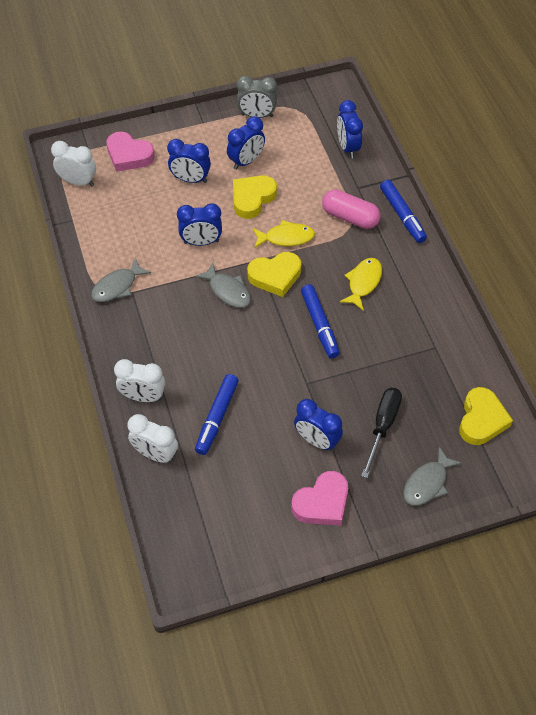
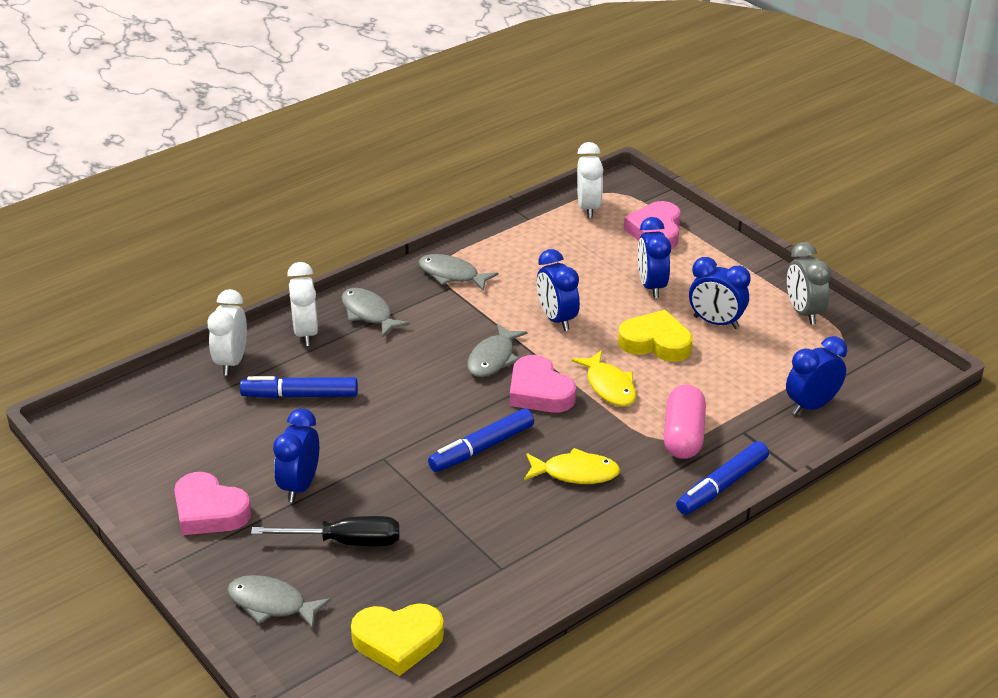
camera: 70 degrees right, 20 degrees down
yellow heart [247,252,301,297] -> pink heart [510,355,576,413]
none -> grey fish [341,288,410,337]

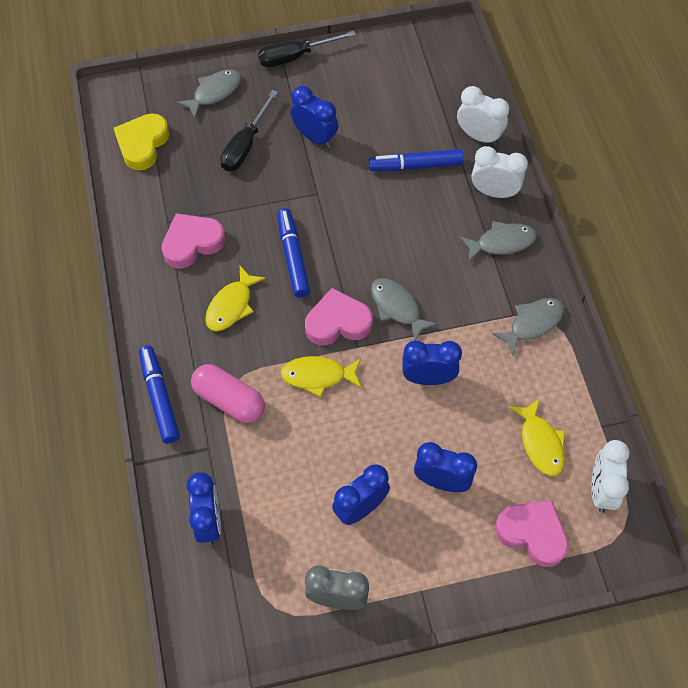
camera: 115 degrees right, 25 degrees up
pink heart [174,472,251,535] -> pink heart moved to [161,213,225,269]
blue marker [240,376,358,398] -> blue marker turned 120 degrees counterclockwise [369,149,464,171]
white clock [577,142,604,218] -> white clock turned 75 degrees clockwise [591,440,629,513]
yellow heart [618,310,692,362] -> none
none -> black screwdriver [258,31,356,67]
none -> yellow fish [509,398,565,476]

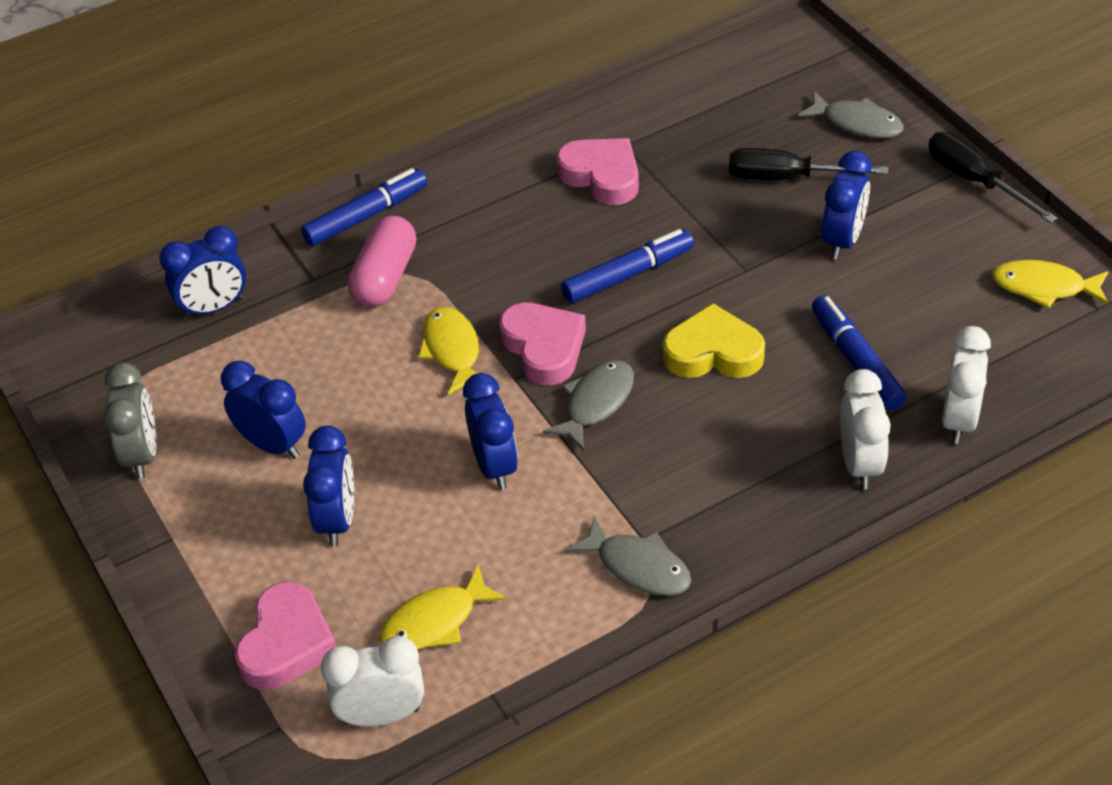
camera: 75 degrees right, 15 degrees down
yellow heart [114,113,169,170] -> yellow heart moved to [663,303,765,378]
yellow fish [205,266,266,331] -> yellow fish moved to [992,260,1109,309]
grey fish [460,221,537,262] -> none

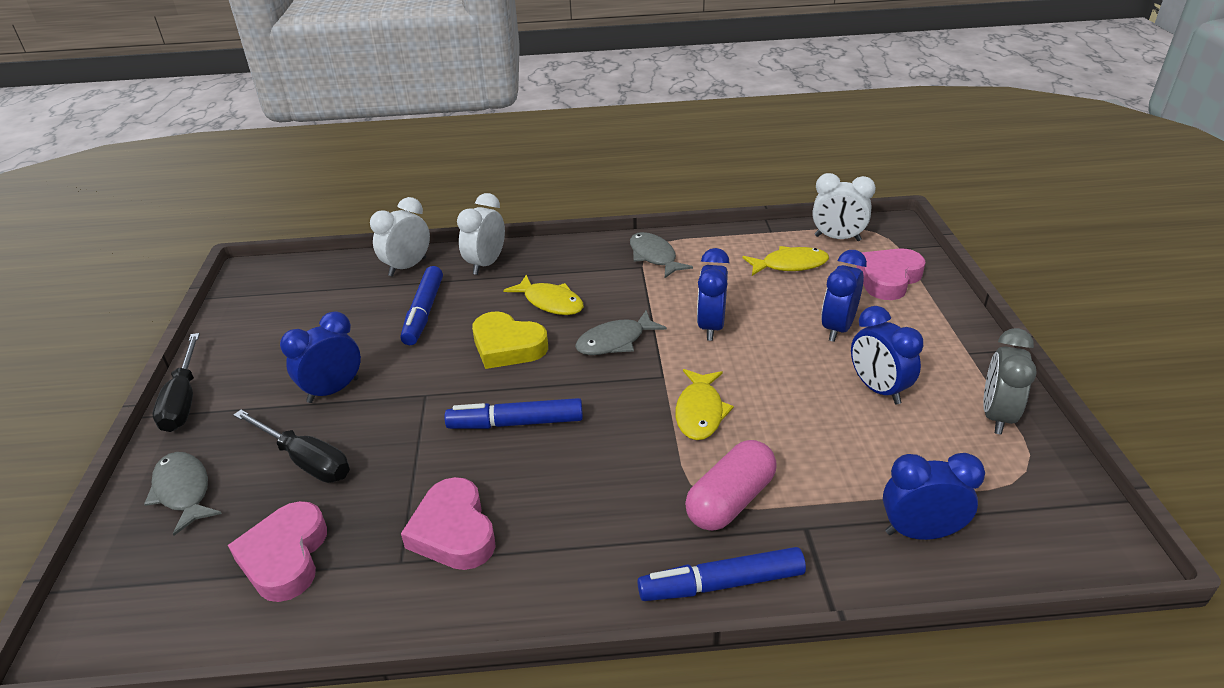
camera: 155 degrees left, 10 degrees down
pink heart [499,302,586,385] -> pink heart moved to [228,501,327,602]
yellow fish [992,260,1109,309] -> yellow fish moved to [503,275,584,315]

